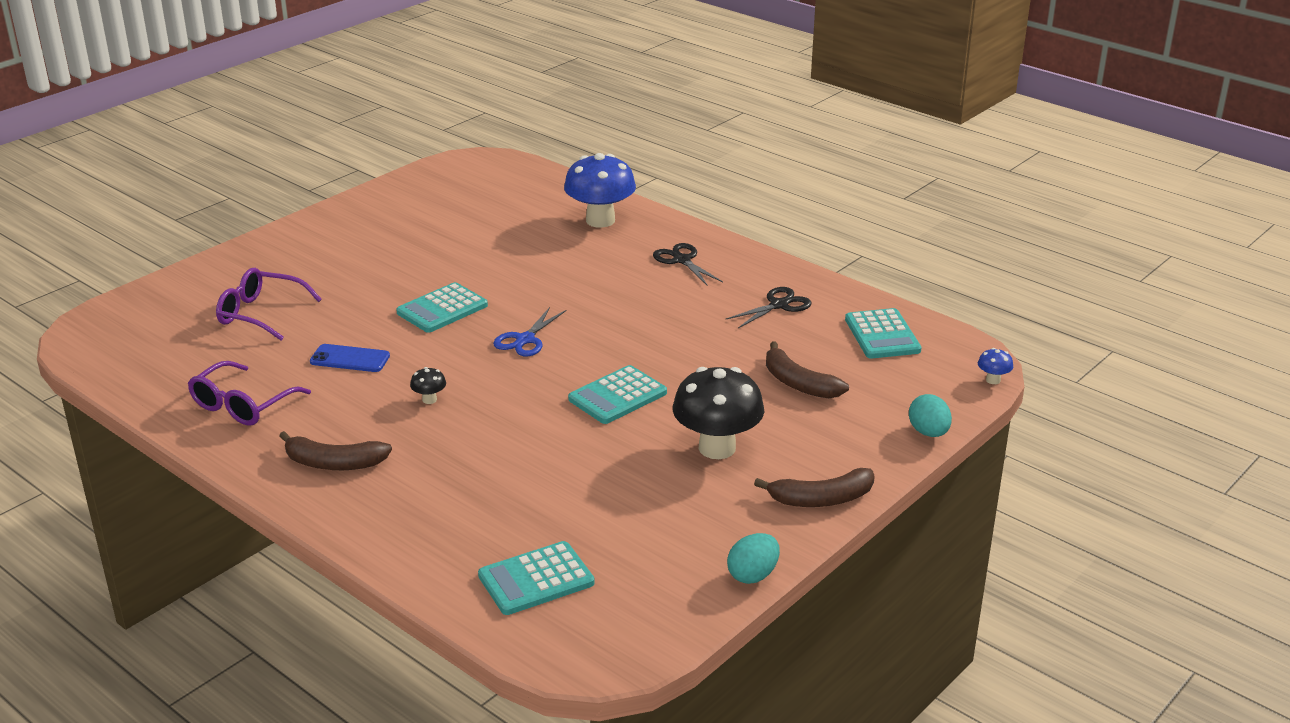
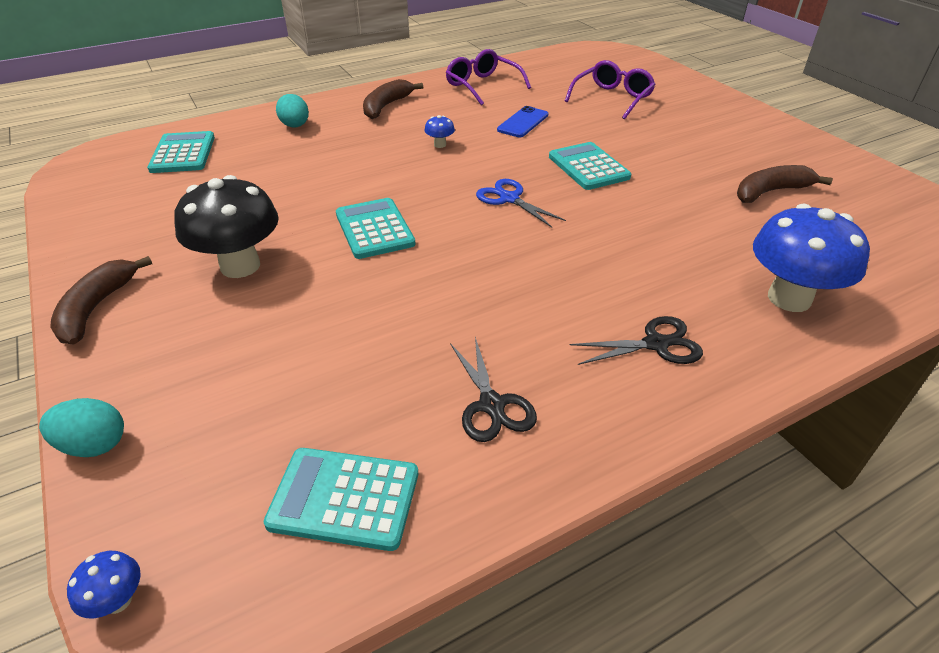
camera: 110 degrees right, 10 degrees up
black mushroom [410,367,446,404] -> blue mushroom [424,115,455,148]
turquoise egg [727,533,780,584] -> turquoise egg moved to [276,94,309,127]
brown banana [766,341,849,398] -> brown banana moved to [737,165,833,203]

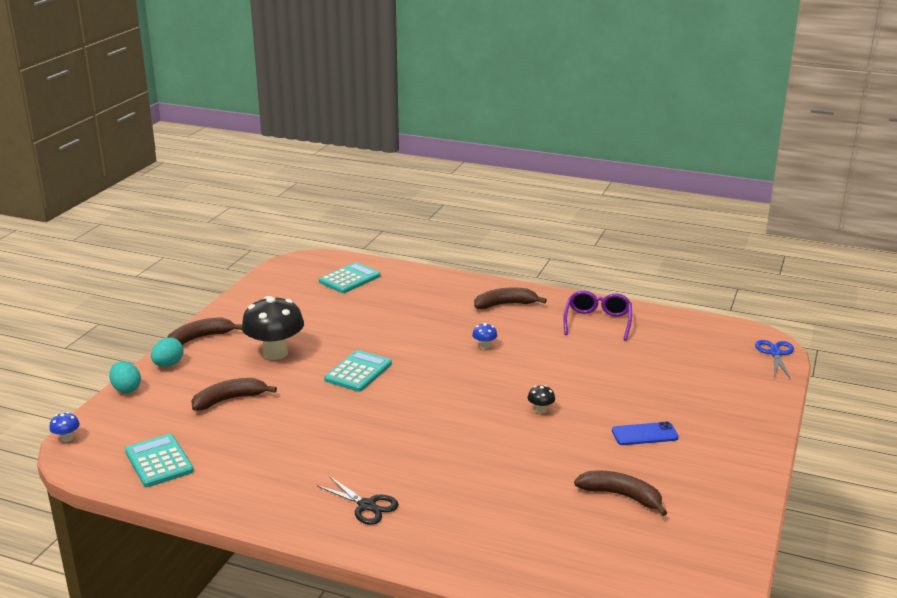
camera: 50 degrees right, 15 degrees down
turquoise egg [276,94,309,127] -> turquoise egg moved to [151,338,184,367]
black scissors [450,337,537,442] -> none
blue scissors [476,179,566,228] -> blue scissors moved to [755,340,794,379]
blue phone [497,106,548,137] -> blue phone moved to [612,422,679,445]
turquoise calculator [549,142,631,190] -> black mushroom [528,385,555,414]
purple glasses [565,60,656,119] -> none
blue mushroom [753,204,870,312] -> none
none -> brown banana [191,378,277,411]

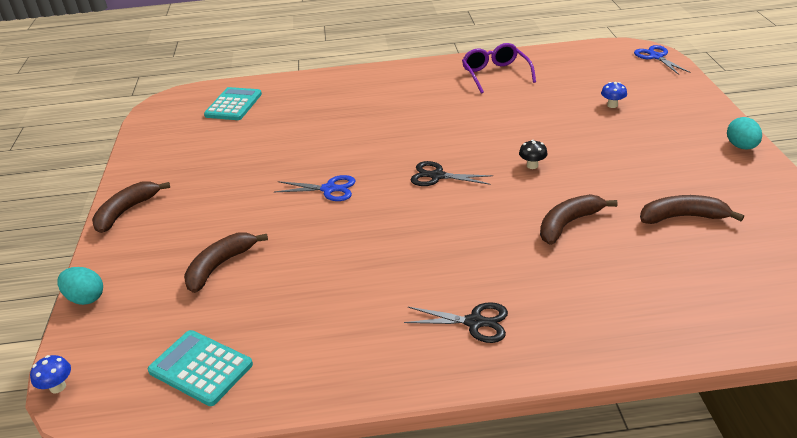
camera: 25 degrees left, 10 degrees up
turquoise egg [151,338,184,367] -> turquoise egg moved to [727,117,762,149]
black mushroom [242,296,304,360] -> none
turquoise calculator [324,350,392,392] -> blue scissors [274,175,356,201]
blue mushroom [472,323,497,349] -> blue mushroom moved to [601,82,627,108]
brown banana [474,287,547,309] -> brown banana moved to [540,194,618,245]
blue phone [612,422,679,445] -> none
none -> black scissors [410,161,493,186]

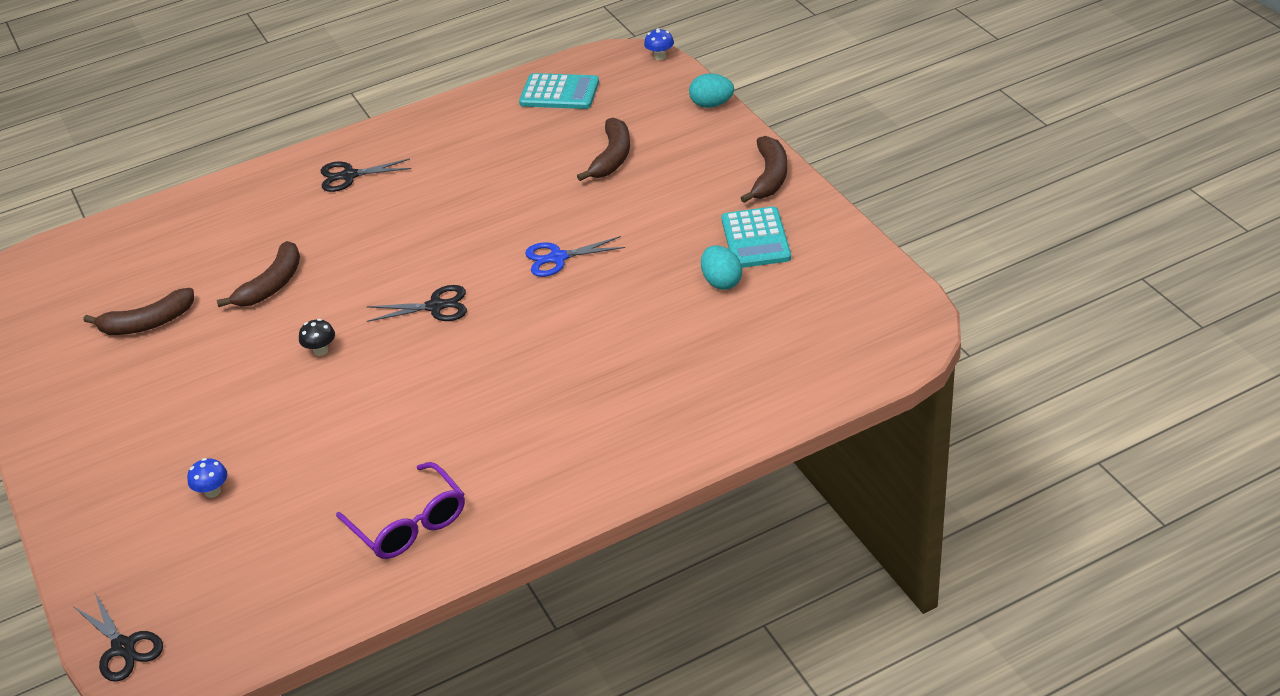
camera: 160 degrees right, 5 degrees up
turquoise calculator [204,87,262,120] -> turquoise calculator moved to [721,206,791,268]
blue scissors [634,45,691,75] -> black scissors [73,591,163,682]
turquoise egg [727,117,762,149] -> turquoise egg moved to [701,245,742,290]

